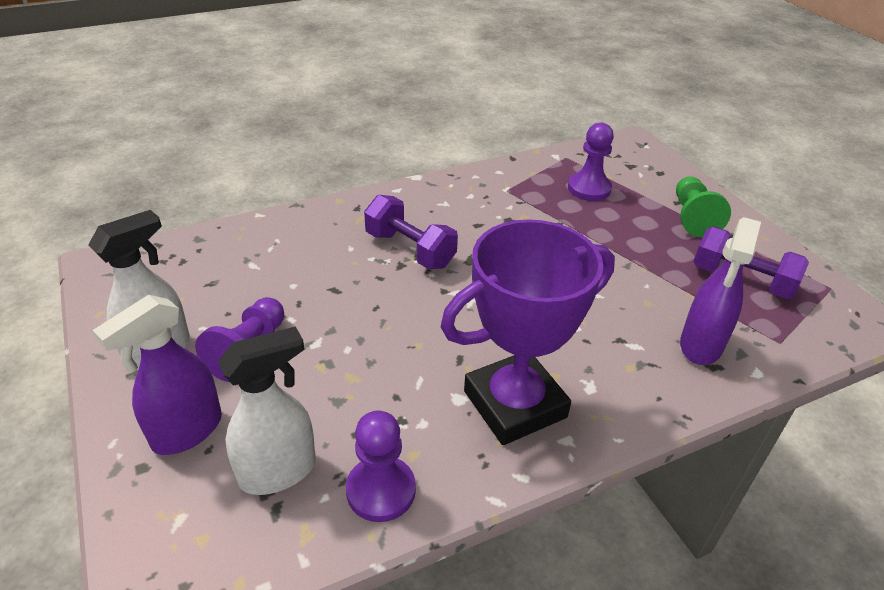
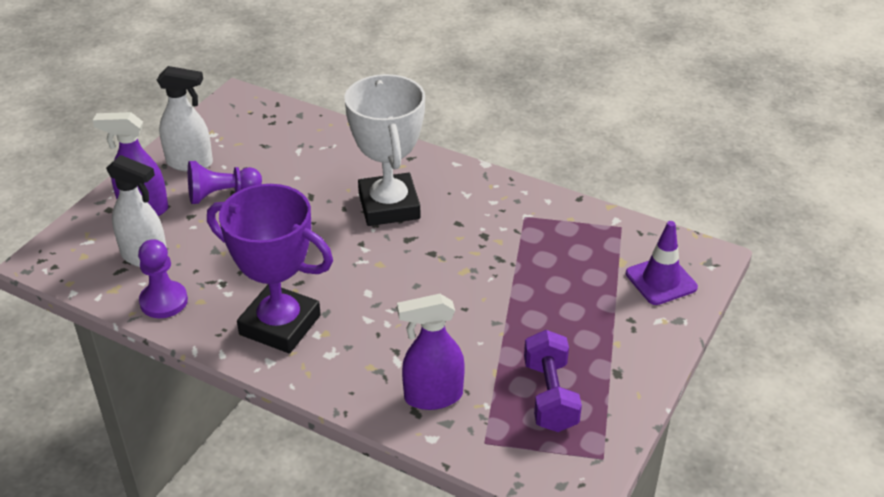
camera: 55 degrees right, 0 degrees up
purple dumbbell [364,195,458,269] -> white trophy [344,74,425,226]
purple pawn [568,123,614,201] -> none
green pawn [676,176,731,237] -> none
none -> purple traffic cone [626,221,698,305]

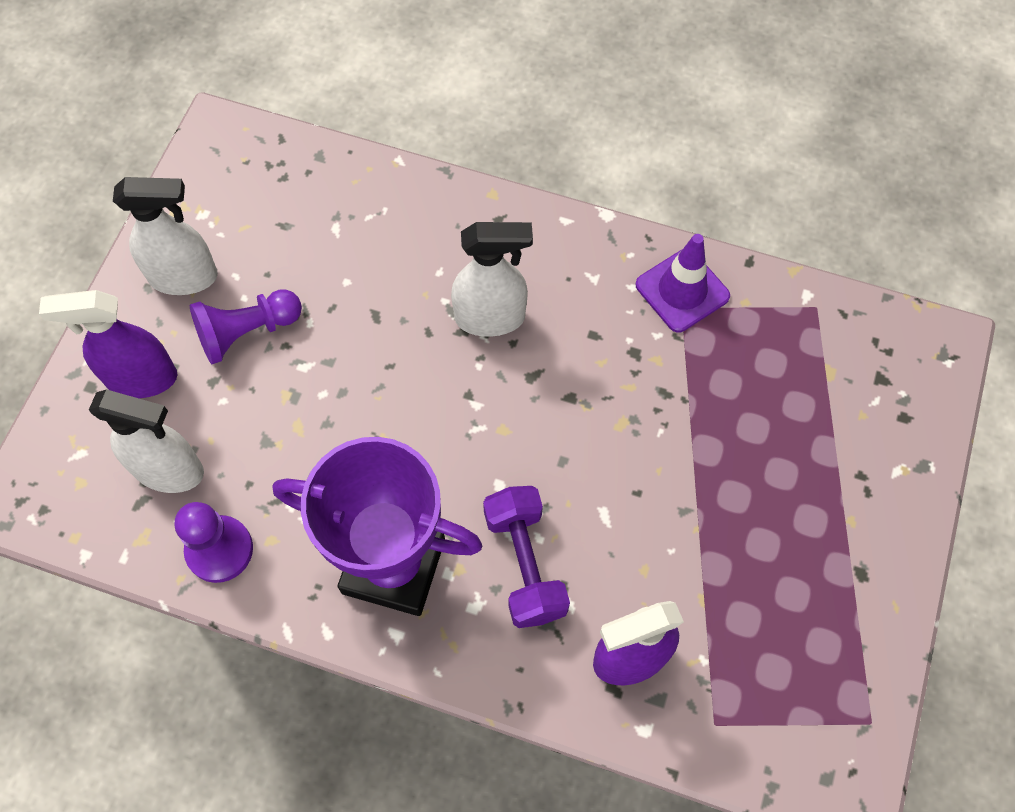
camera: 10 degrees left, 25 degrees up
white trophy [344,74,425,226] -> white spray bottle [451,222,533,337]
purple dumbbell [524,330,582,432] -> purple dumbbell moved to [483,486,570,628]
purple traffic cone [626,221,698,305] -> purple traffic cone moved to [636,234,730,332]

